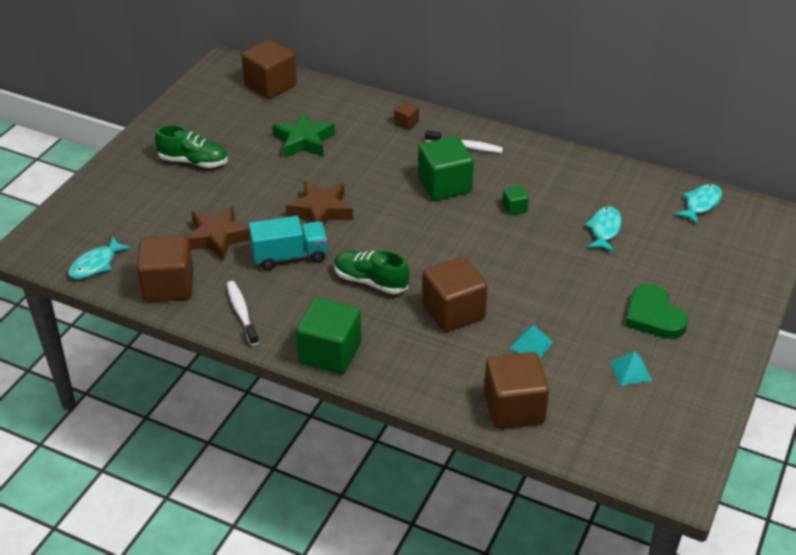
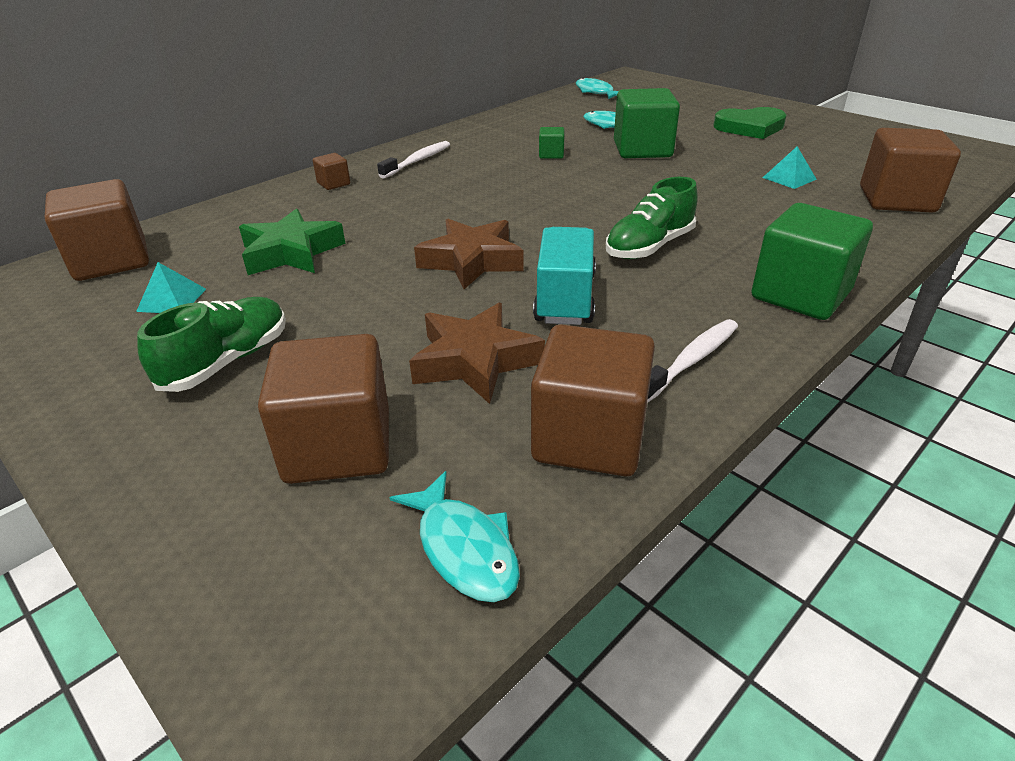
camera: 70 degrees left, 5 degrees down
white toothbrush [227,281,259,346] -> white toothbrush turned 135 degrees clockwise [647,319,738,403]
green cube [418,136,474,201] -> green cube moved to [614,88,680,158]
brown cube [422,257,488,332] -> brown cube moved to [258,334,389,484]
turquoise pyramid [610,351,652,386] -> turquoise pyramid moved to [136,262,206,313]

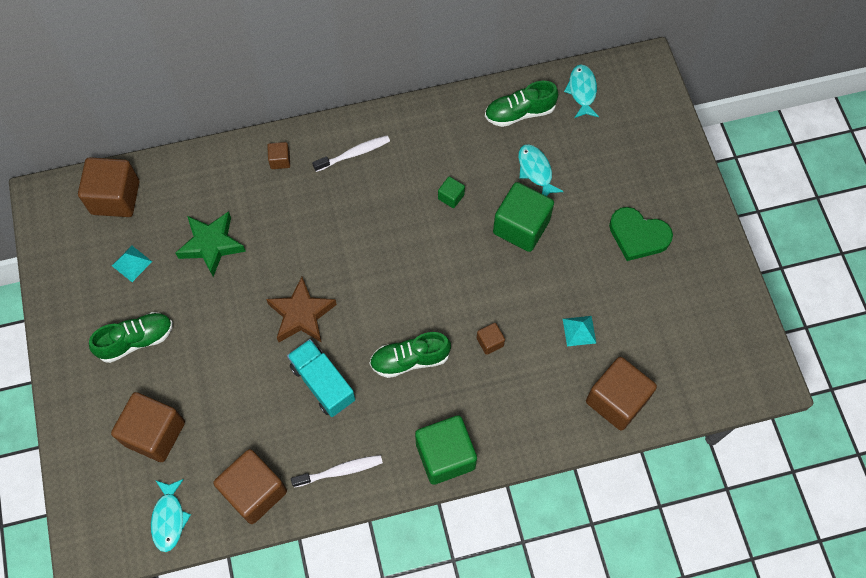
camera: 30 degrees right, 30 degrees up
brown star [409,303,545,404] -> none
turquoise truck [533,227,596,325] -> turquoise truck turned 75 degrees counterclockwise [287,339,355,417]
none -> brown cube [477,323,505,355]
none -> green shoe [485,81,558,127]

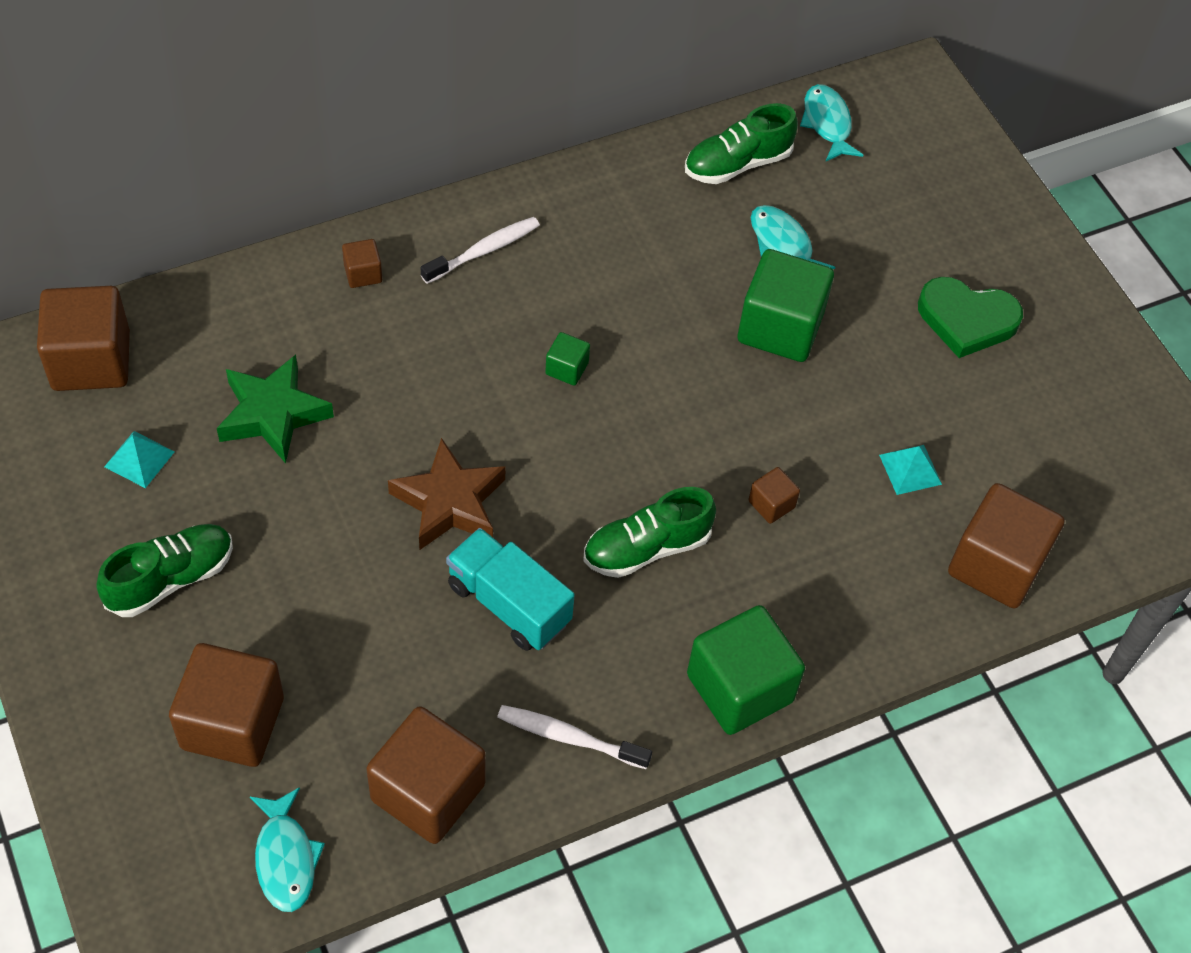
camera: 15 degrees left, 10 degrees down
white toothbrush [291,455,383,488] -> white toothbrush turned 135 degrees counterclockwise [497,705,652,769]
green cube [438,177,465,208] -> green cube moved to [545,332,590,385]

